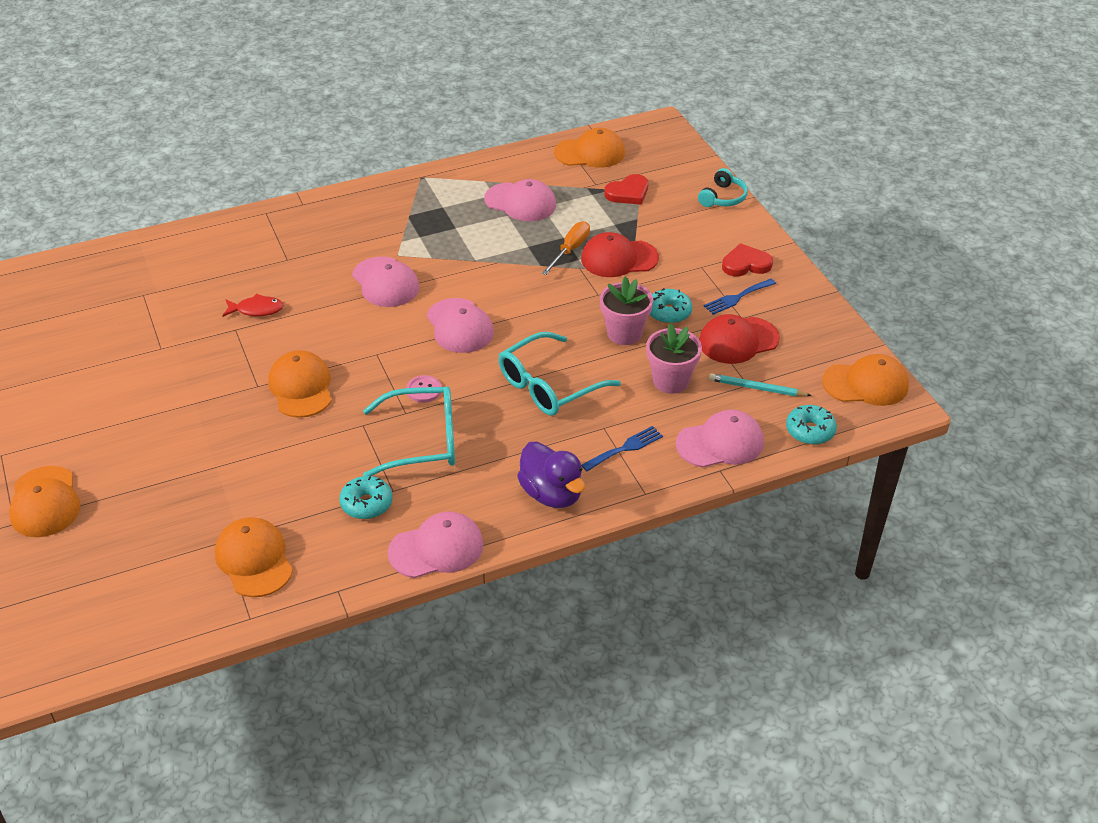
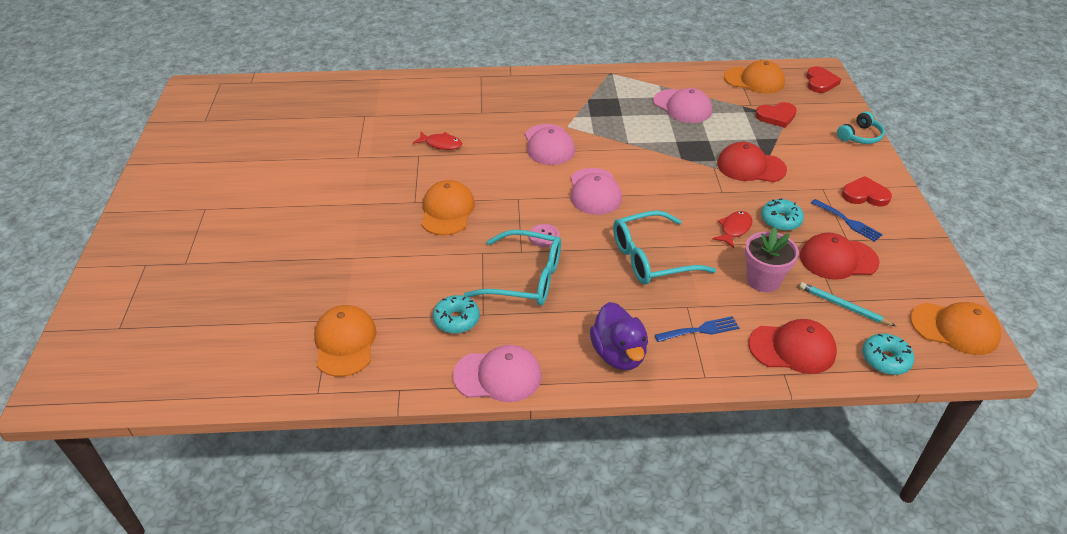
camera: 20 degrees right, 0 degrees up
orange cap [9,466,81,537] -> none
orange screwdriver [542,221,590,275] -> none
pink flower pot [600,276,653,345] -> red fish [712,211,752,248]
pink cap [676,410,764,468] -> red cap [749,319,837,374]
blue fork [704,279,776,315] -> blue fork turned 120 degrees counterclockwise [811,199,883,242]
none -> red heart [806,66,841,93]

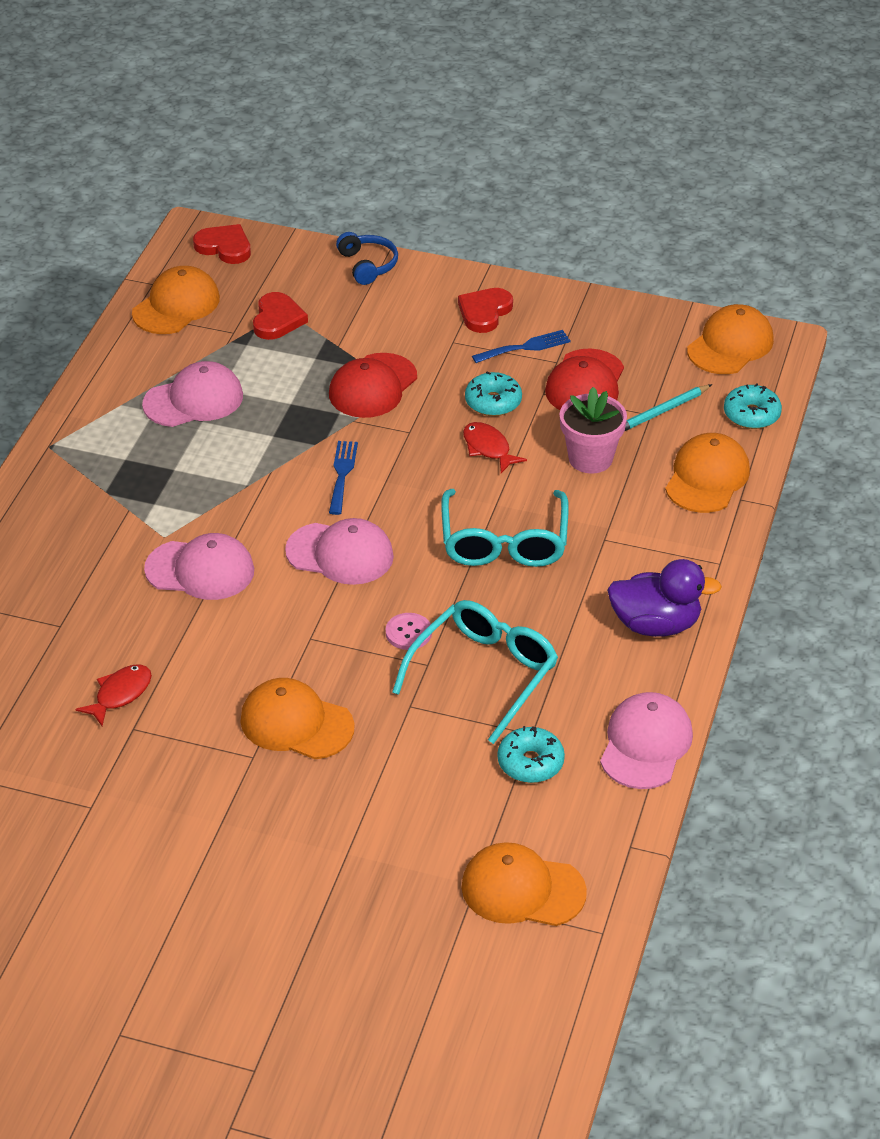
camera: 70 degrees left, 0 degrees up
blue fork [655,316,739,342] -> blue fork moved to [329,441,358,515]
red cap [749,319,837,374] -> orange cap [665,433,750,513]
turquoise headphones [837,111,885,144] -> blue headphones [336,232,398,285]

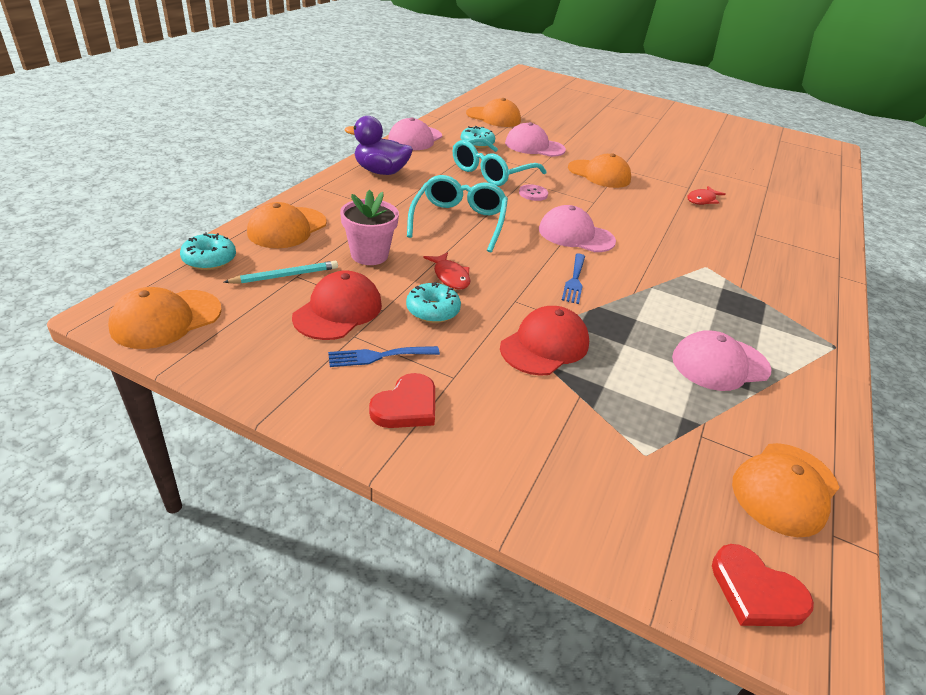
camera: 175 degrees left, 5 degrees down
pink cap [144,533,254,600] -> pink cap moved to [505,122,566,157]
red heart [253,292,308,340] -> none
blue headphones [336,232,398,285] -> none

